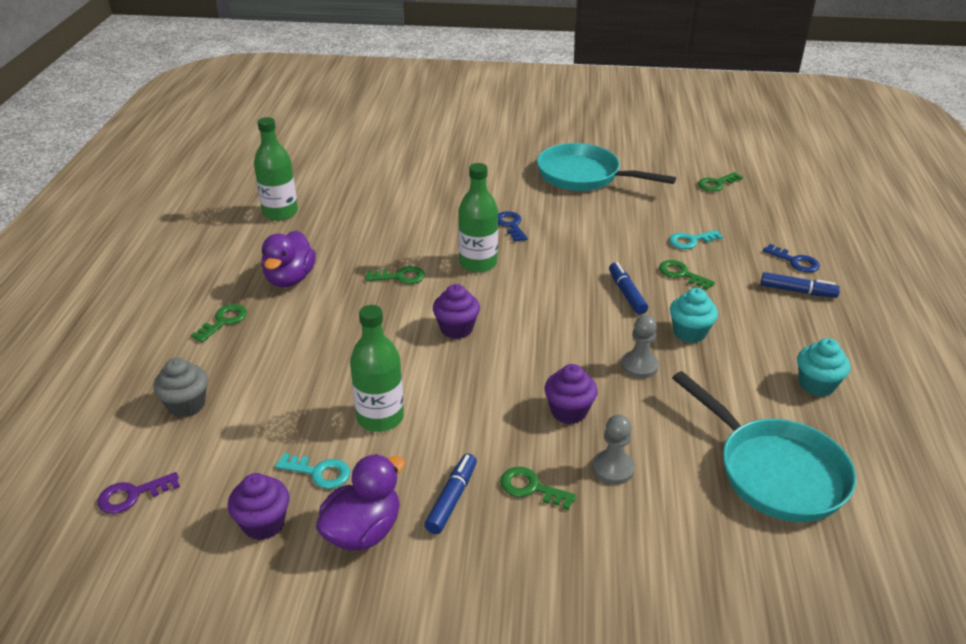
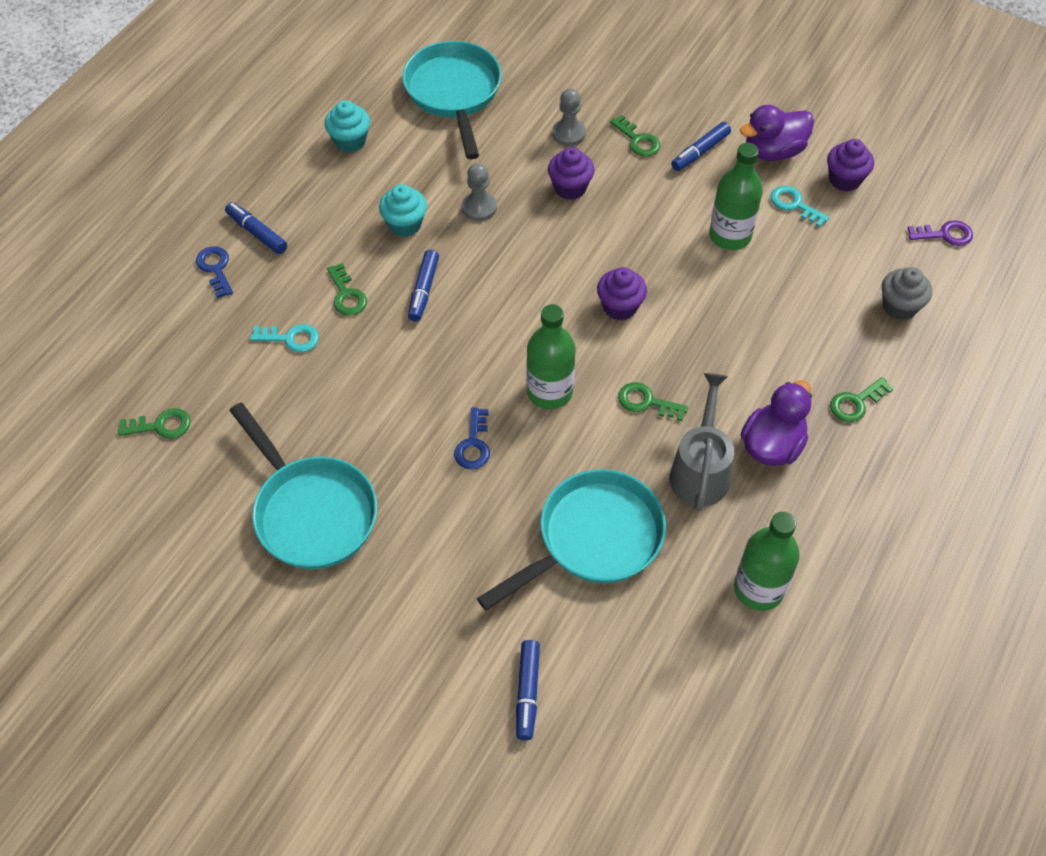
camera: 155 degrees left, 20 degrees up
none -> turquoise pan [477,469,666,611]
none -> blue marker [516,640,540,741]
none -> grey watering can [669,373,734,511]

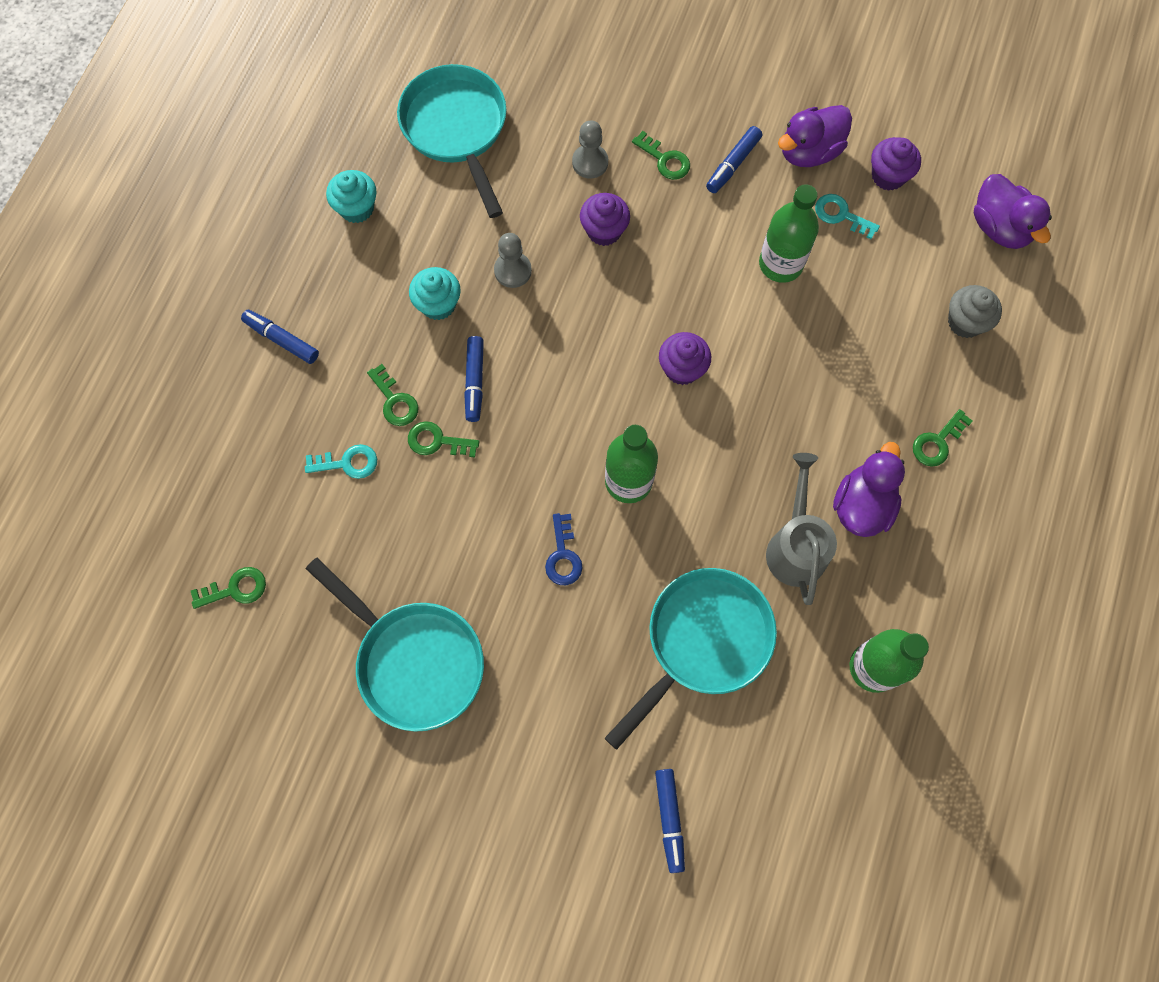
camera: 10 degrees left, 15 degrees up
blue key [196,246,233,298] -> none
green key [618,382,688,421] -> green key moved to [408,421,479,457]
purple key [908,220,973,246] -> purple duck [974,174,1052,249]

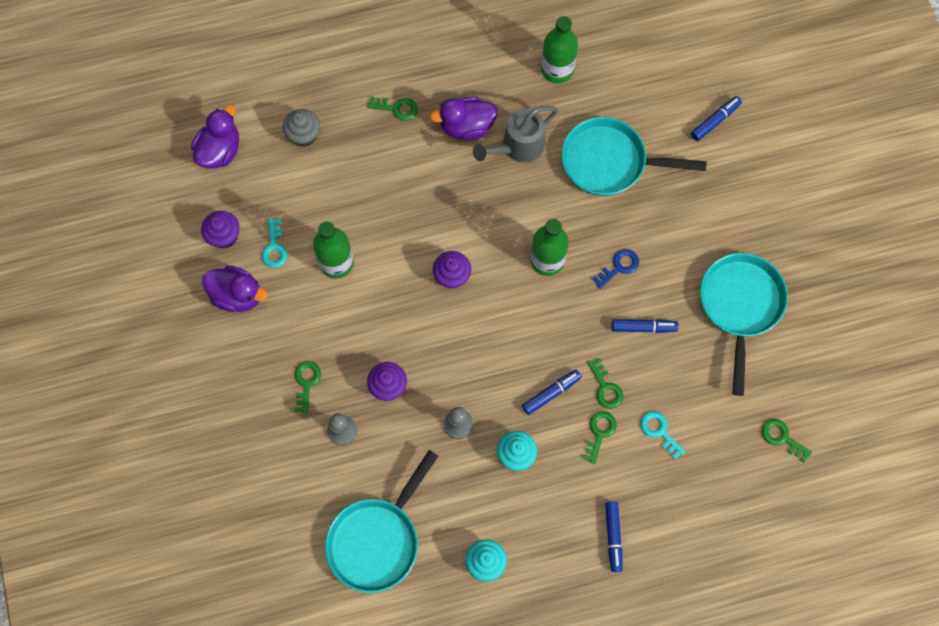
camera: 125 degrees left, 0 degrees up
blue marker [706,126,762,193] -> blue marker moved to [612,319,678,333]

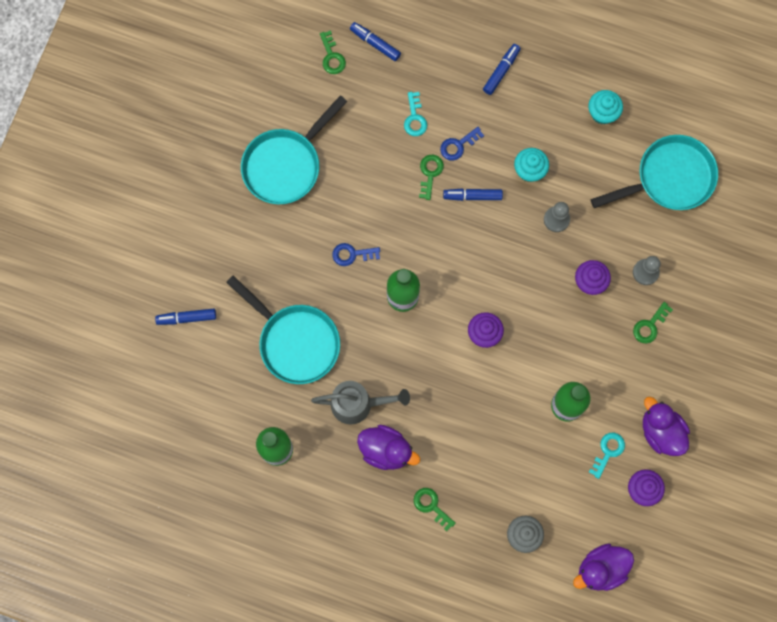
camera: 145 degrees left, 5 degrees up
green key [583,411,617,464] -> blue key [440,127,484,160]
blue marker [612,319,678,333] -> blue marker moved to [350,22,401,61]

